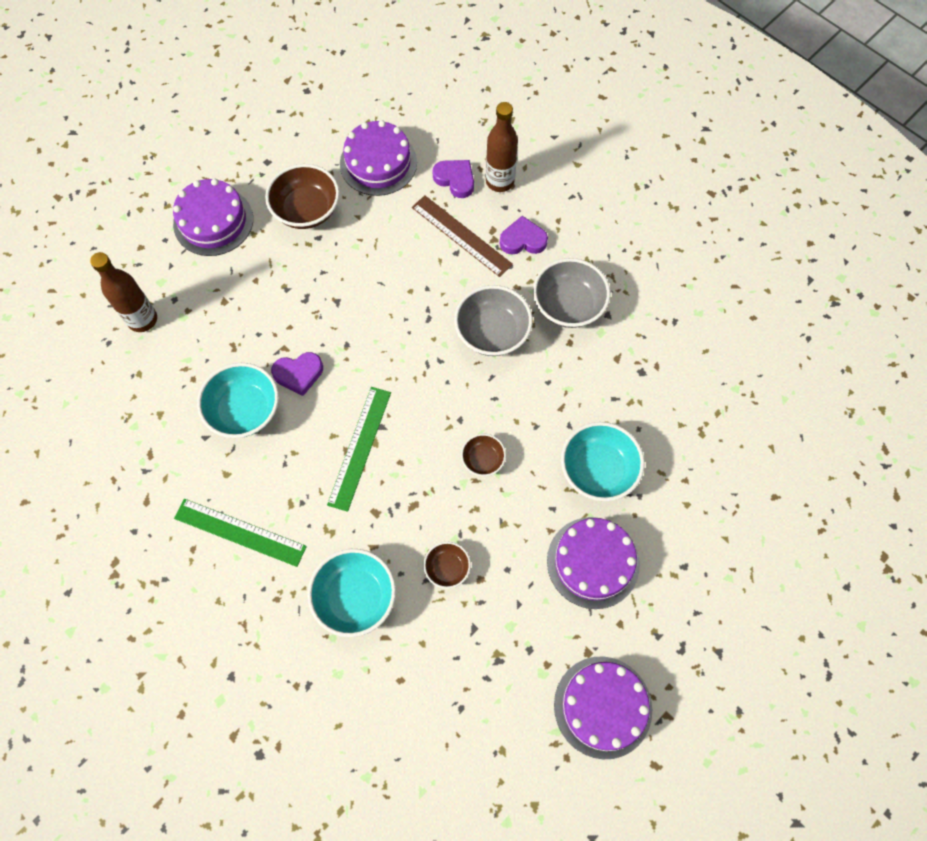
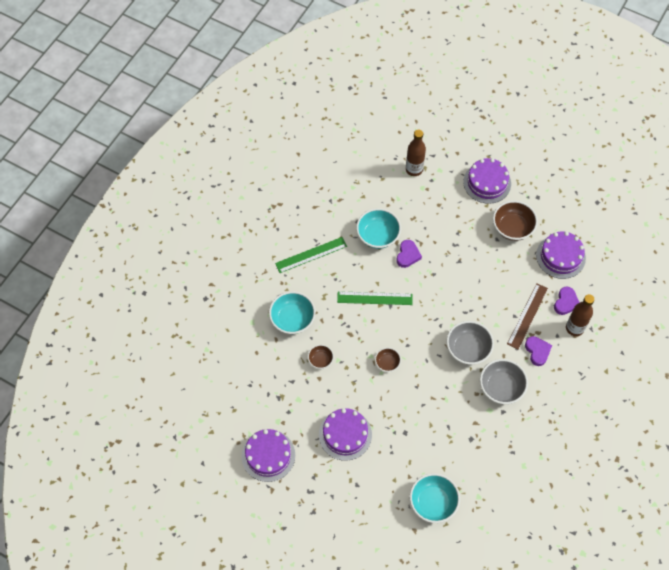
camera: 75 degrees right, 5 degrees down
green ruler [174,499,307,567] -> green ruler turned 60 degrees clockwise [275,237,347,273]
purple heart [271,352,323,396] -> purple heart turned 135 degrees counterclockwise [396,240,422,268]
turquoise bowl [561,422,644,501] -> turquoise bowl moved to [410,473,460,523]

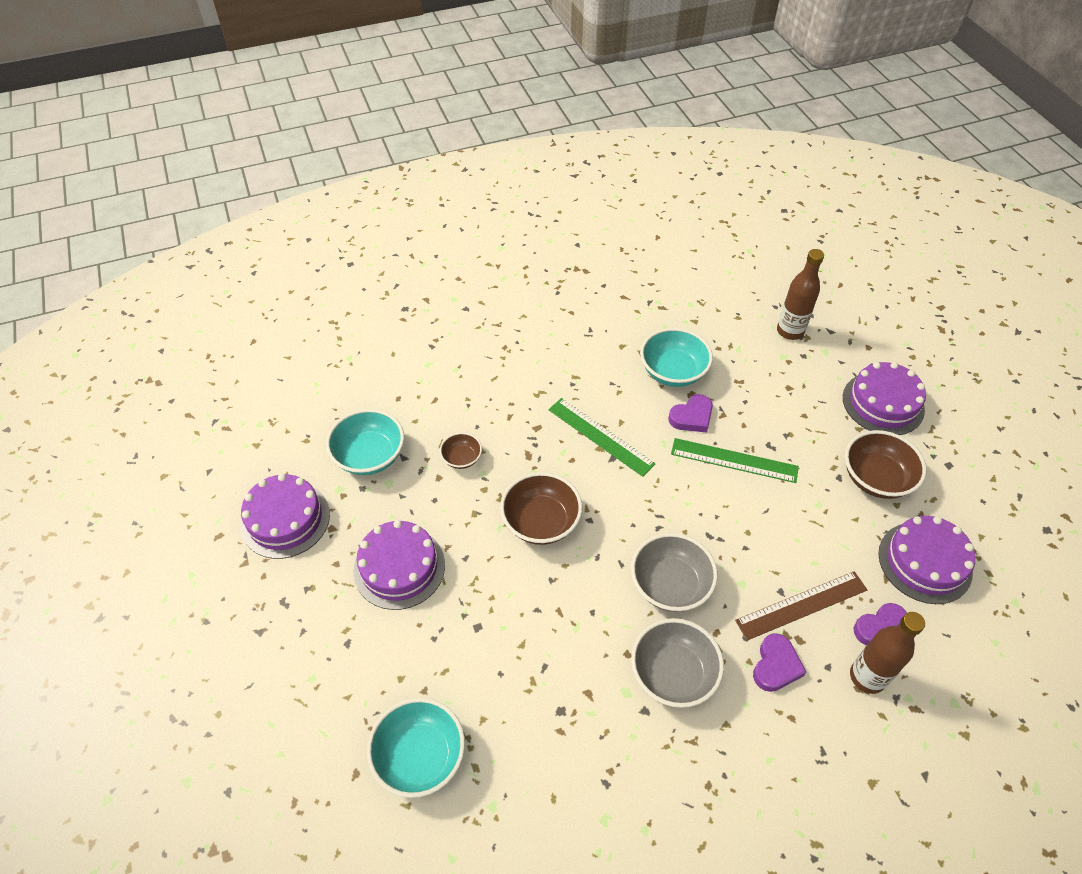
camera: 40 degrees right, 10 degrees down
turquoise bowl [269,291,316,334] -> turquoise bowl moved to [326,409,404,475]
green ruler [275,237,347,273] -> green ruler moved to [671,438,799,483]
brown bowl [375,348,401,372] -> brown bowl [500,472,582,545], size x1.81

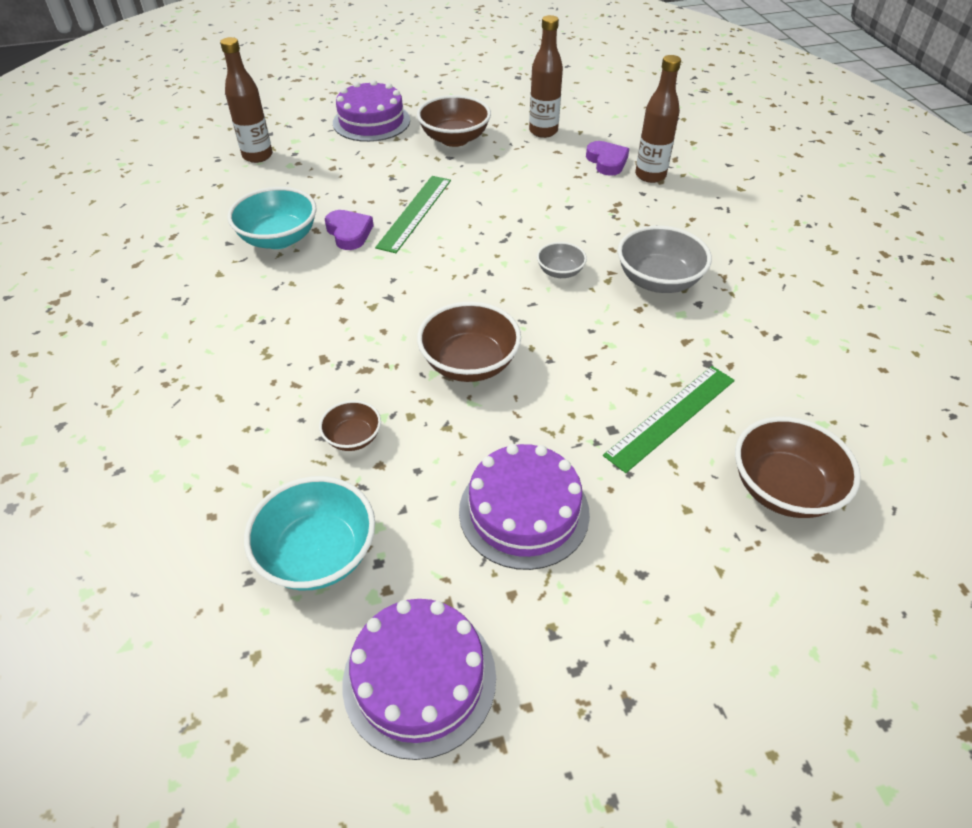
camera: 85 degrees left, 5 degrees down
turquoise bowl [367,698,465,798] -> brown bowl [735,416,861,518]
green ruler [548,398,655,477] -> green ruler moved to [603,366,735,473]
grey bowl [631,533,718,612] -> grey bowl [537,242,587,278], size x0.55
brown ruler [735,571,867,641] -> none
purple heart [753,633,806,692] -> none
purple cake [878,516,975,604] -> brown bottle [529,15,563,138]

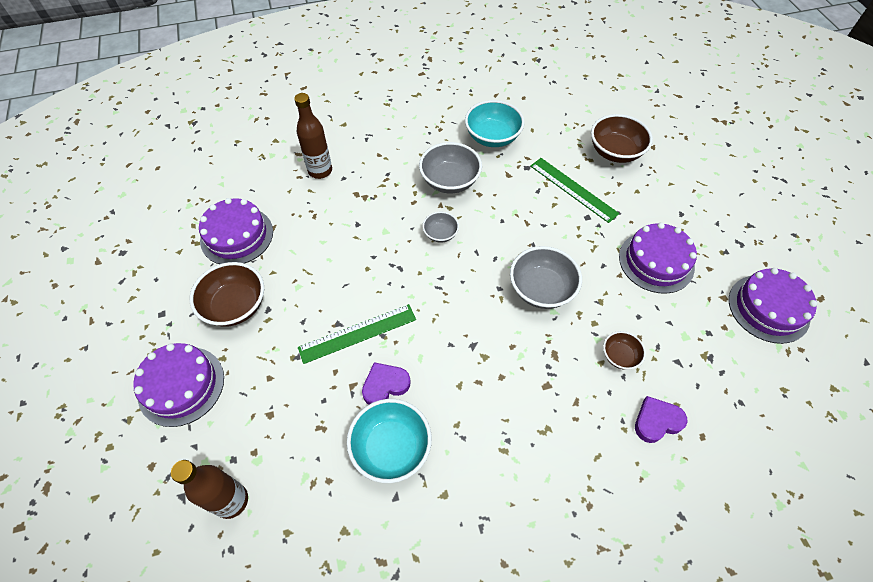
camera: 90 degrees left, 10 degrees up
turquoise bowl [244,476,375,590] -> turquoise bowl moved to [465,100,525,147]
green ruler [375,176,451,253] -> green ruler turned 45 degrees counterclockwise [298,304,416,364]
brown bowl [417,302,521,382] -> grey bowl [510,246,582,309]
brown bottle [529,15,563,138] -> purple cake [199,198,273,264]
purple heart [586,141,629,176] -> purple heart moved to [635,396,687,443]

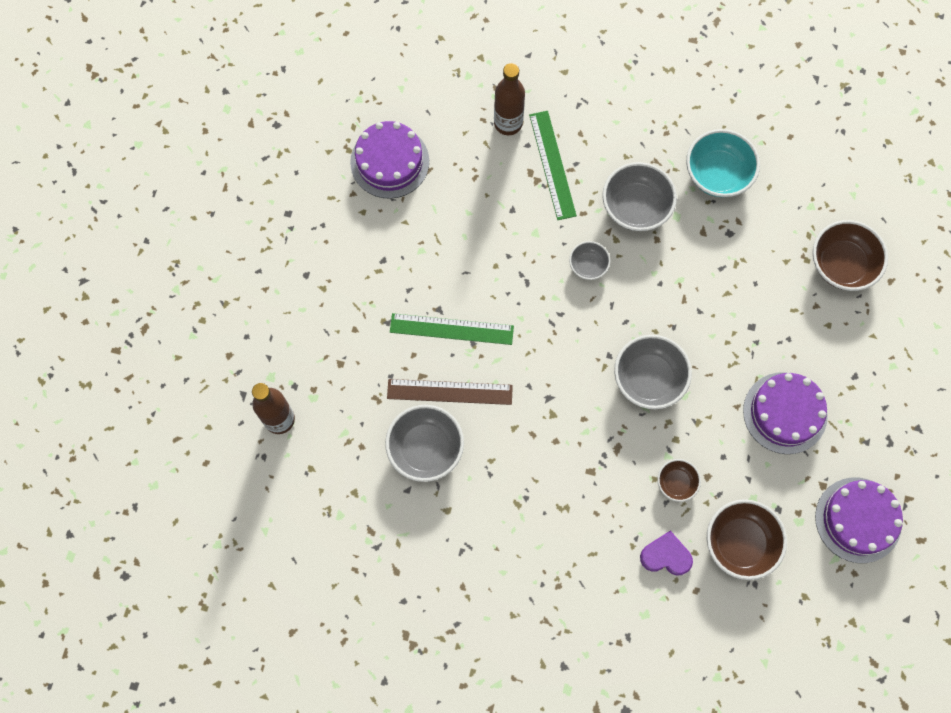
camera: 30 degrees right, 15 degrees up
purple cake [133,343,224,427] -> none
brown bowl [190,262,264,327] -> brown bowl moved to [707,499,787,580]
turquoise bowl [347,399,432,483] -> grey bowl [385,405,464,482]
purple heart [362,362,411,405] -> brown ruler [387,379,513,405]
green ruler [530,158,619,223] -> green ruler moved to [529,111,577,220]

